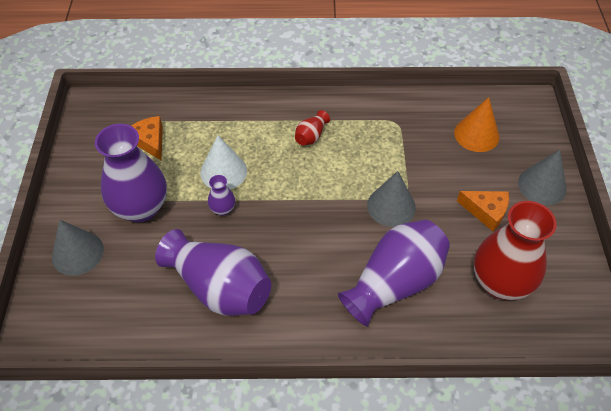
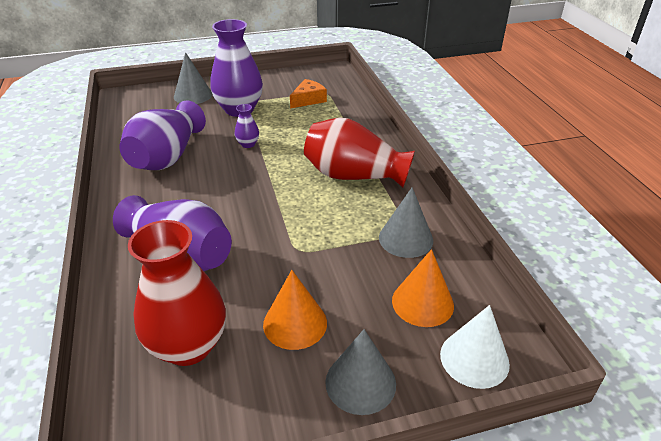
camera: 75 degrees right, 15 degrees down
white cone [200,135,247,189] -> white cone moved to [440,305,510,389]
red vase [295,110,330,146] -> red vase [304,117,415,188], size x2.28
grey cone [367,171,416,227] -> grey cone moved to [379,187,433,258]
orange cheese [457,191,509,231] -> orange cone [263,270,327,350]

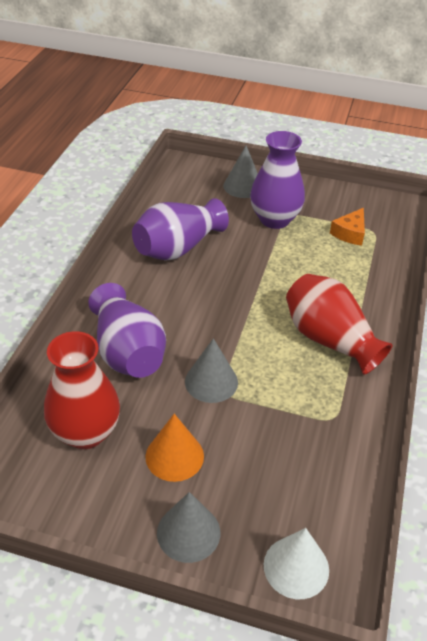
camera: 30 degrees right, 5 degrees up
purple vase [235,104,259,148] -> none
orange cheese [290,79,327,108] -> orange cheese turned 135 degrees clockwise [330,208,365,245]
grey cone [379,187,433,258] -> grey cone moved to [185,338,238,403]
orange cone [392,249,454,327] -> none

